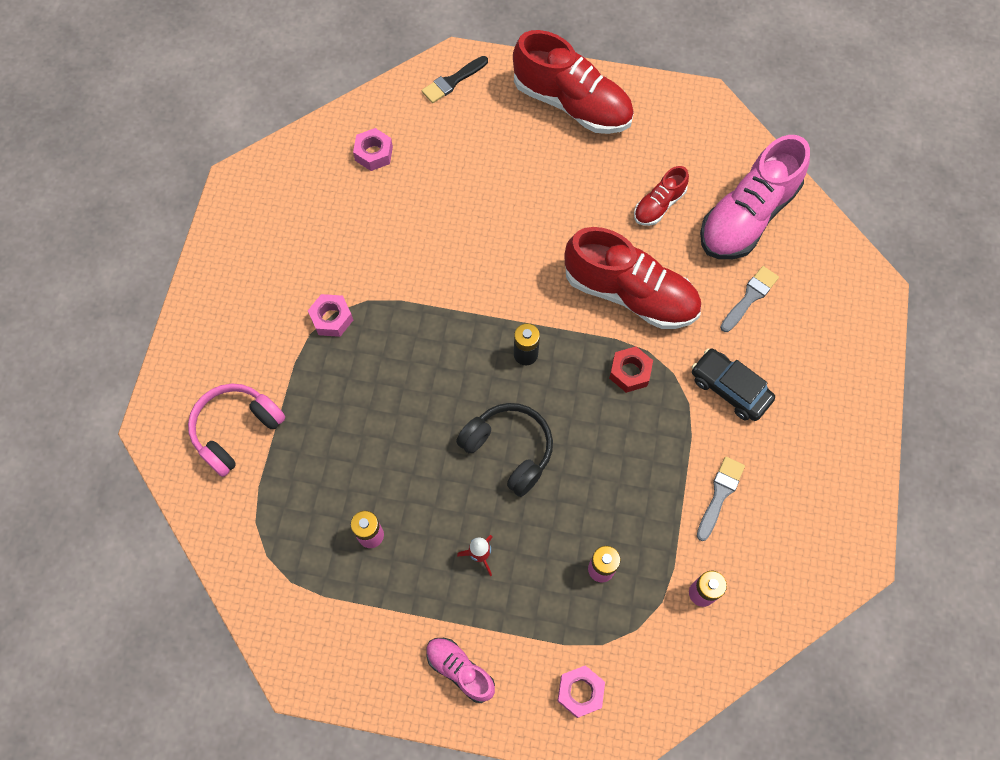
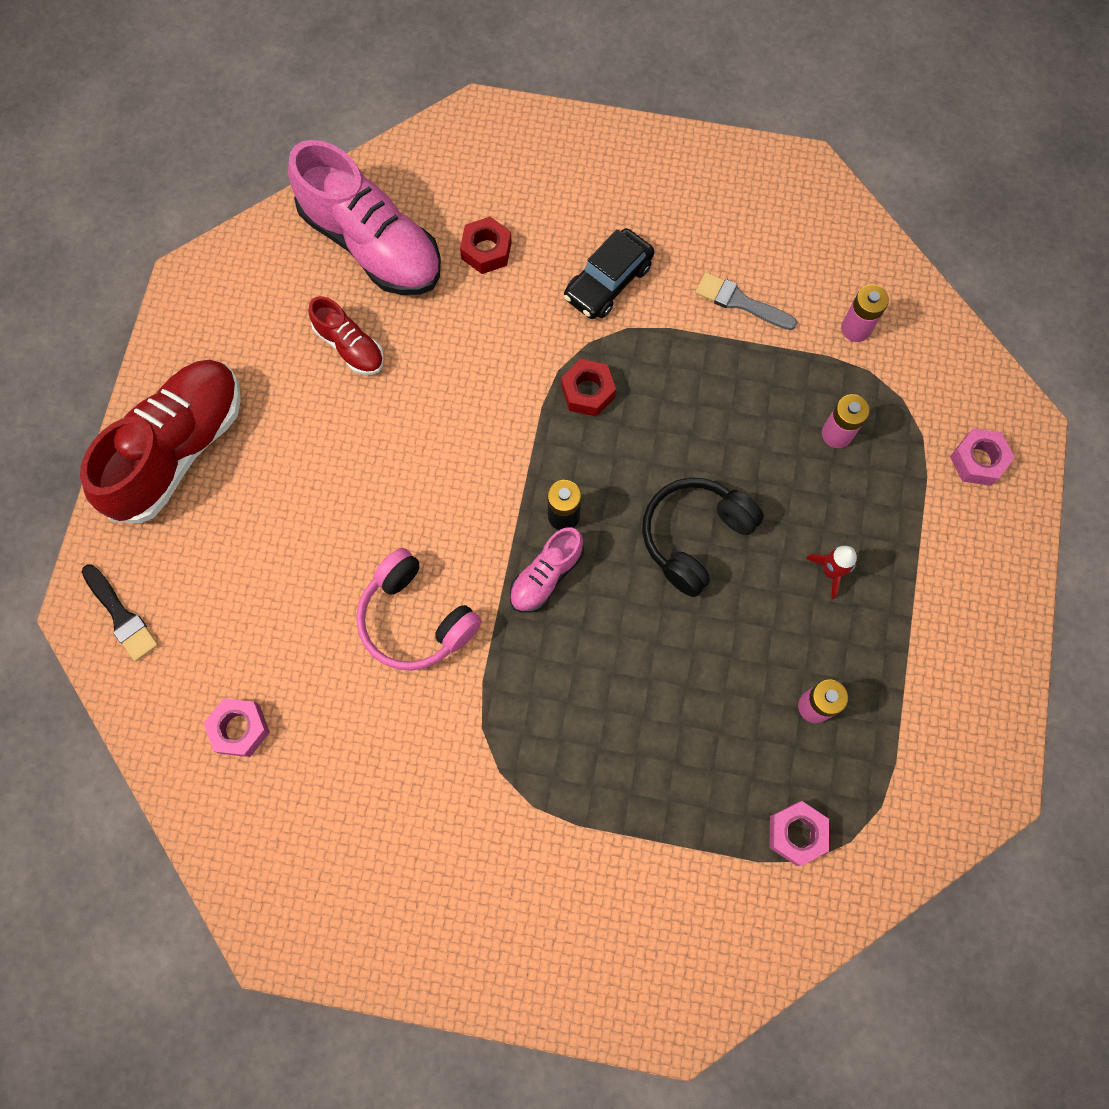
camera: 90 degrees left, 5 degrees up
pink headphones [188,384,285,477] -> pink headphones moved to [356,548,482,671]
pink nut [308,294,353,337] -> pink nut moved to [769,801,829,866]
pink shoe [426,638,495,703] -> pink shoe moved to [510,527,584,612]
red shoe [565,227,701,329] -> none
grey brush [720,266,779,332] -> red nut [460,217,512,274]

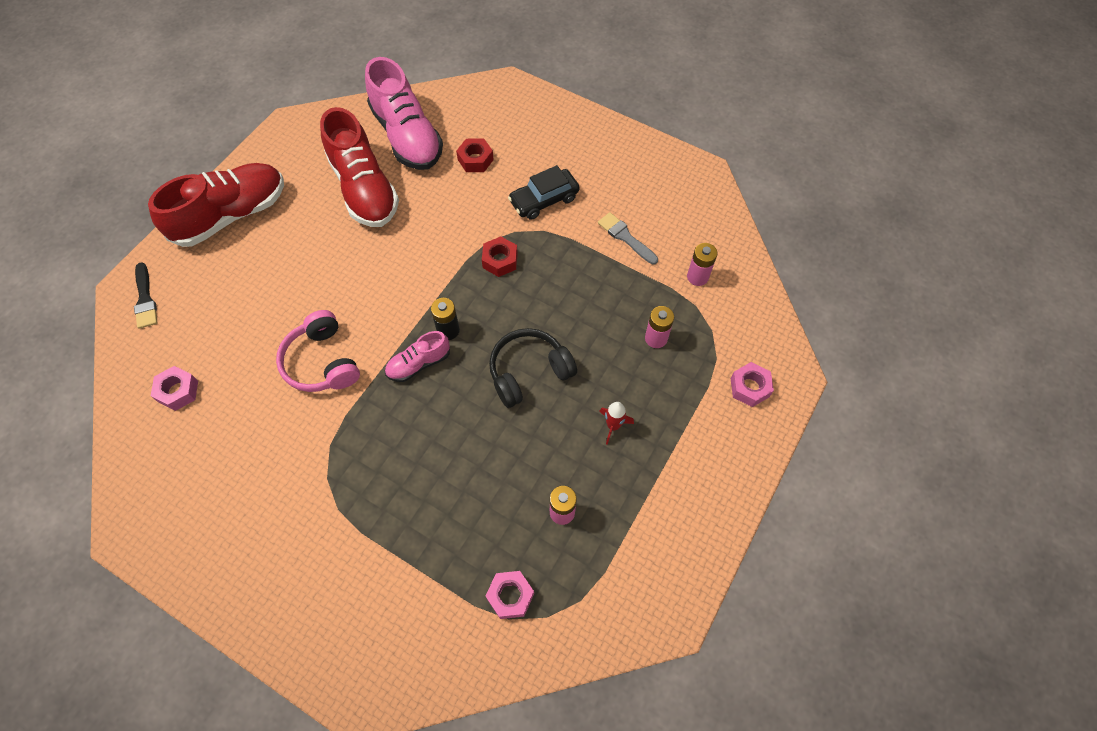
camera: 20 degrees right, 10 degrees down
red shoe [308,296,384,375] -> red shoe [320,107,399,227], size x2.00

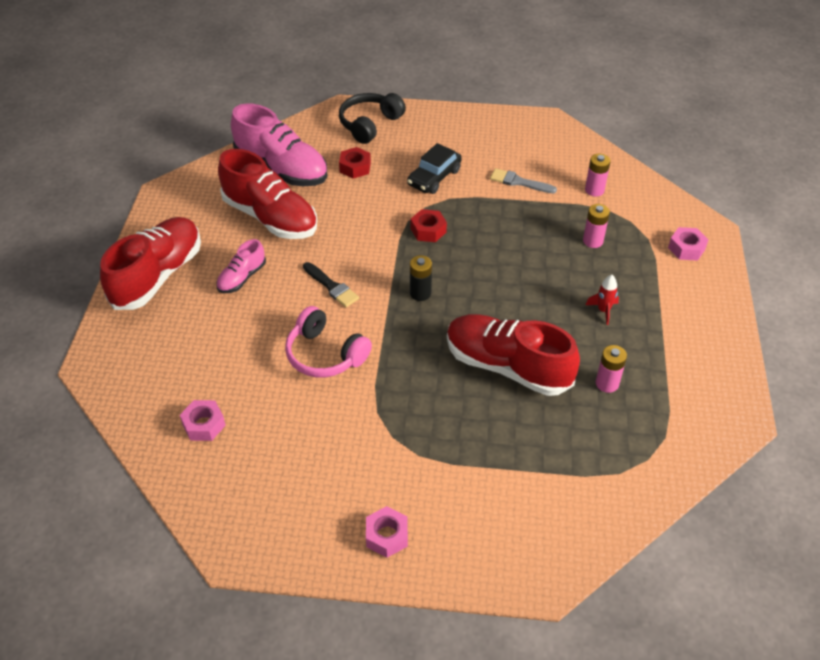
camera: 25 degrees left, 15 degrees down
black brush [134,262,158,329] -> black brush moved to [303,262,359,307]
pink shoe [385,331,450,382] -> pink shoe moved to [216,239,266,293]
pink nut [486,571,534,619] -> pink nut moved to [366,506,408,558]
black headphones [489,328,577,408] -> black headphones moved to [339,93,406,144]
none -> red shoe [447,314,580,396]

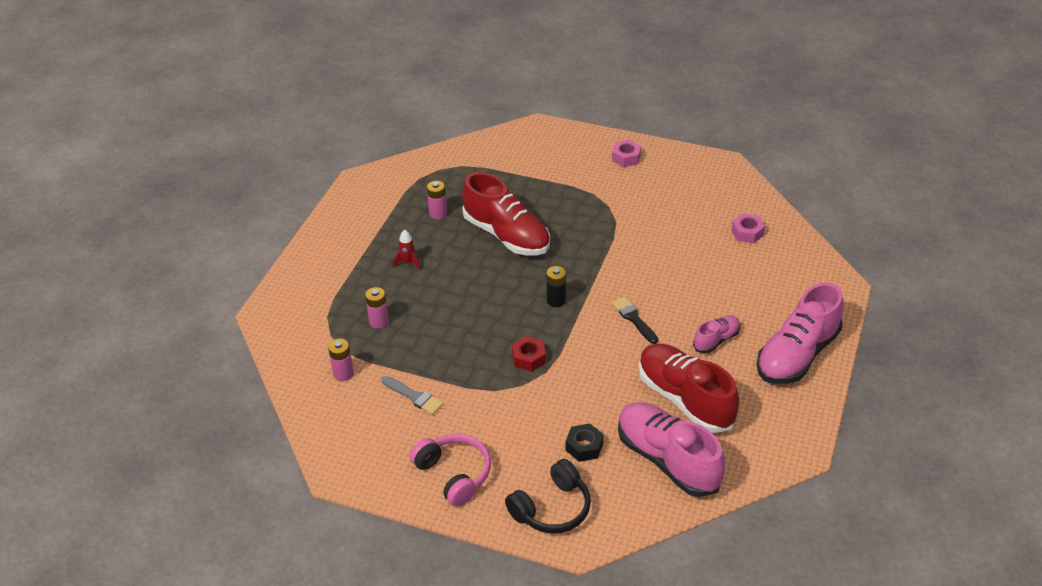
camera: 165 degrees left, 5 degrees down
red shoe [100,217,201,310] -> pink shoe [756,283,844,384]
pink headphones [285,306,372,377] -> pink headphones moved to [410,434,491,507]
red nut [339,147,371,179] -> black nut [566,423,604,462]
black car [407,143,462,194] -> none
pink nut [668,227,708,261] -> none

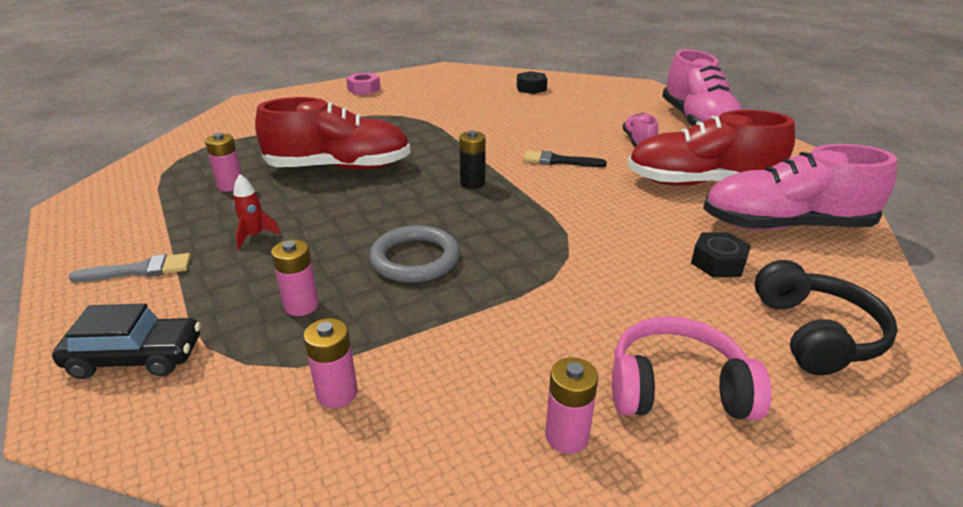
camera: 50 degrees left, 10 degrees down
grey brush [381,376,444,415] -> grey brush moved to [68,253,191,282]
red nut [512,336,546,372] -> none
pink nut [731,213,765,243] -> black nut [517,71,547,94]
none -> black car [52,304,201,379]
none -> grey ring [369,225,460,283]
none -> pink battery [545,358,598,454]

